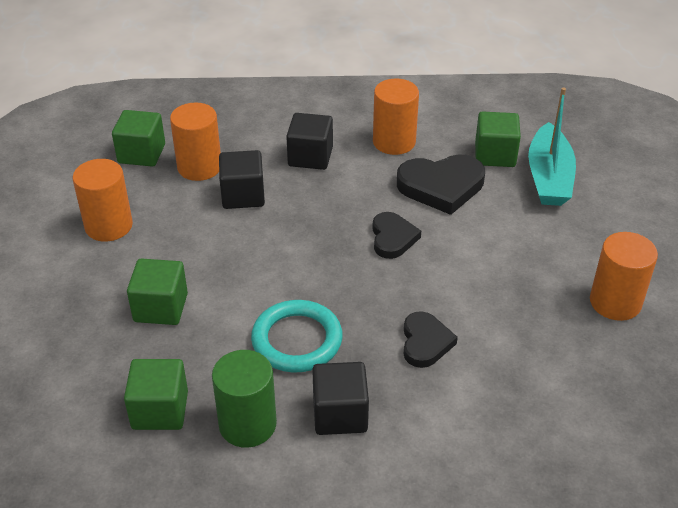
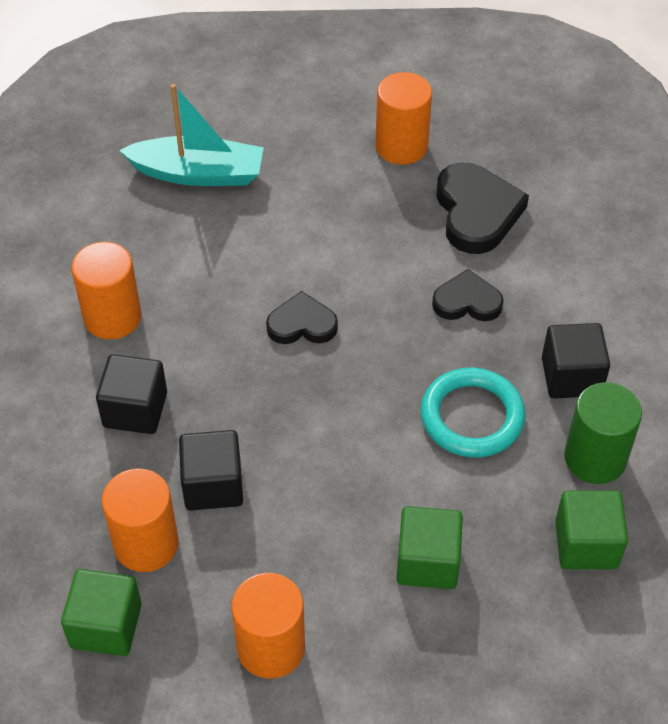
camera: 90 degrees left, 10 degrees up
black heart [397,154,485,215] -> black heart moved to [436,162,529,254]
green cube [475,111,521,167] -> none

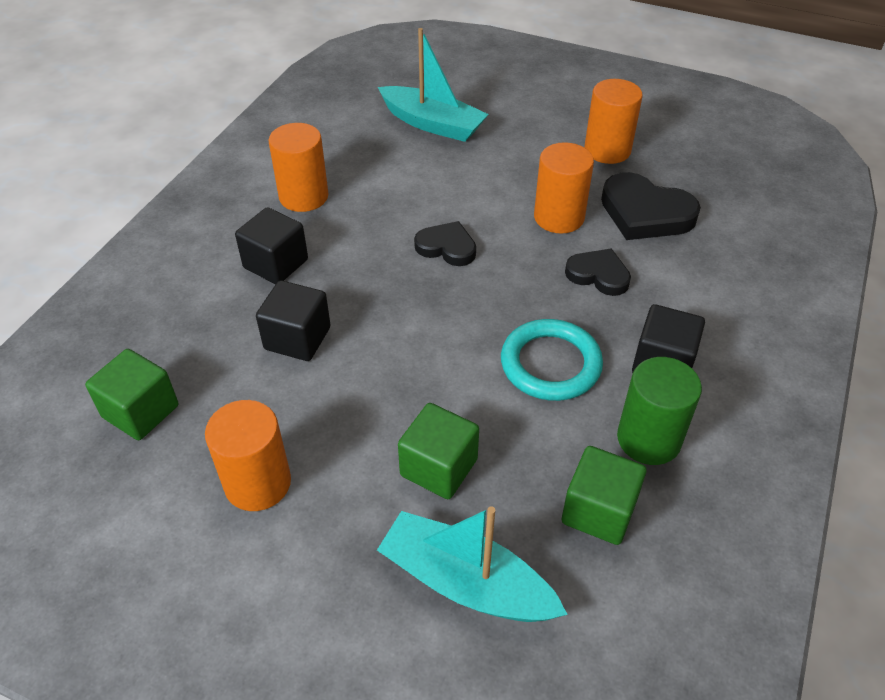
camera: 25 degrees right, 5 degrees down
orange cylinder [102,468,179,572] -> orange cylinder moved to [534,142,594,234]
black heart [436,162,529,254] -> black heart turned 105 degrees clockwise [601,172,701,240]
none -> turquoise boat [377,506,568,622]

